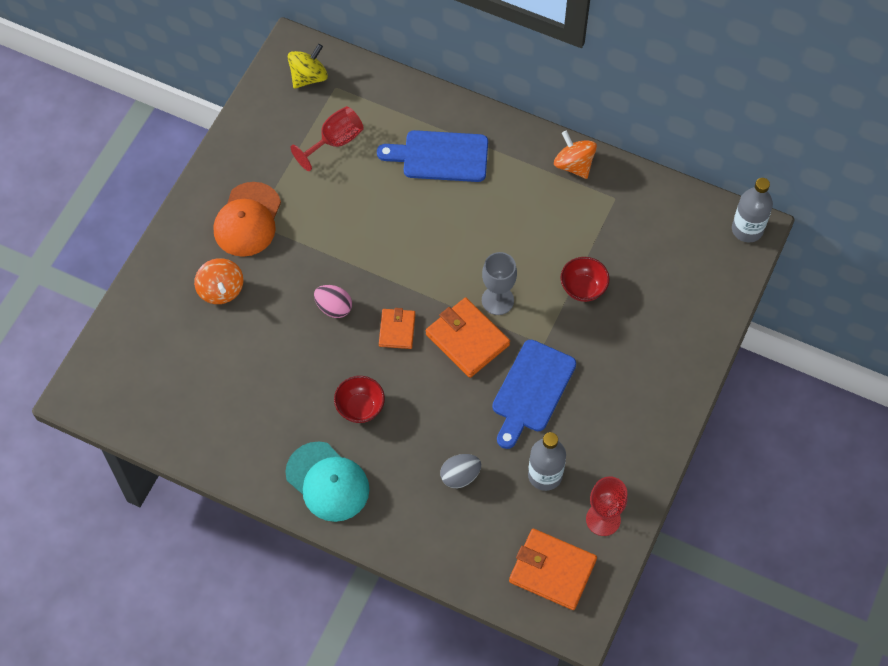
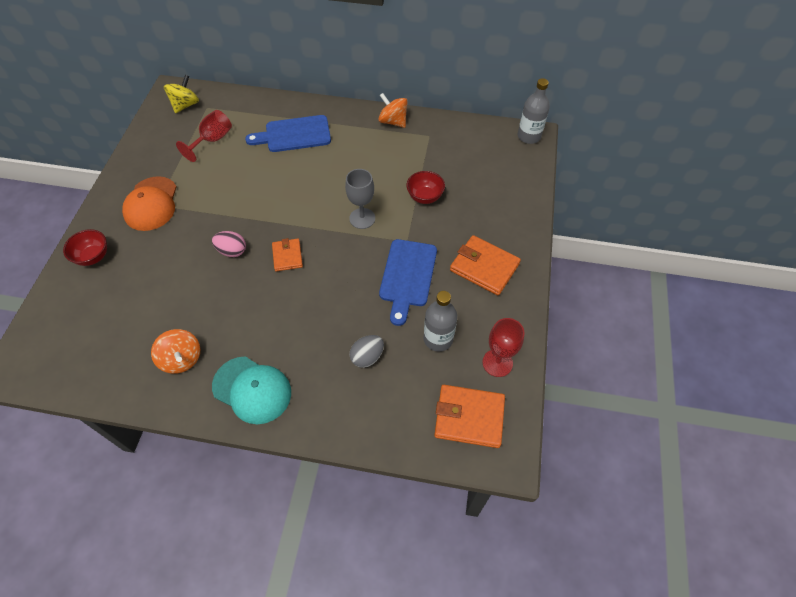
camera: 15 degrees left, 5 degrees down
orange spinning top [194,258,244,304] -> orange spinning top moved to [151,329,200,374]
red bowl [334,376,385,423] -> red bowl moved to [63,229,107,266]
orange wallet [426,298,510,378] -> orange wallet moved to [450,235,521,295]

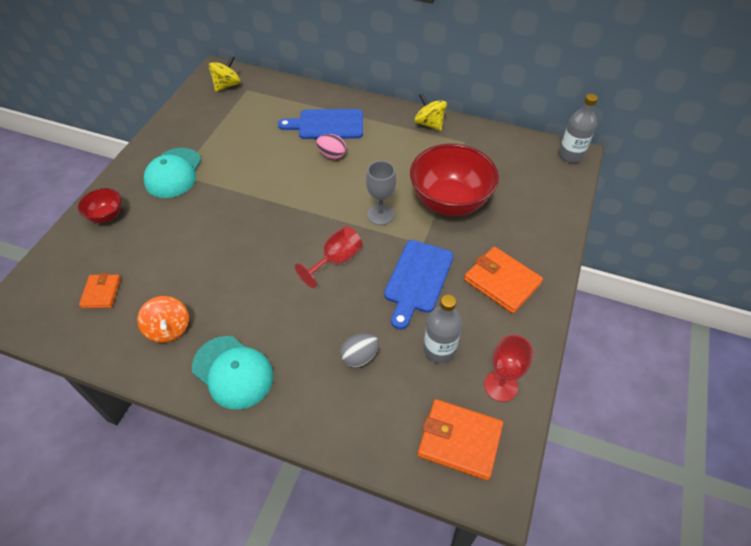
camera: 10 degrees right, 5 degrees down
orange cap [122,176,177,231] -> turquoise cap [144,148,201,198]
red goblet [176,110,232,162] -> red goblet moved to [295,226,363,288]
pink egg [212,231,246,257] -> pink egg moved to [316,134,346,159]
orange wallet [272,238,303,271] -> orange wallet moved to [79,273,121,308]
orange spinning top [378,93,408,128] -> yellow spinning top [415,93,447,131]
red bowl [406,171,445,204] -> red bowl [410,144,499,216], size x2.10

